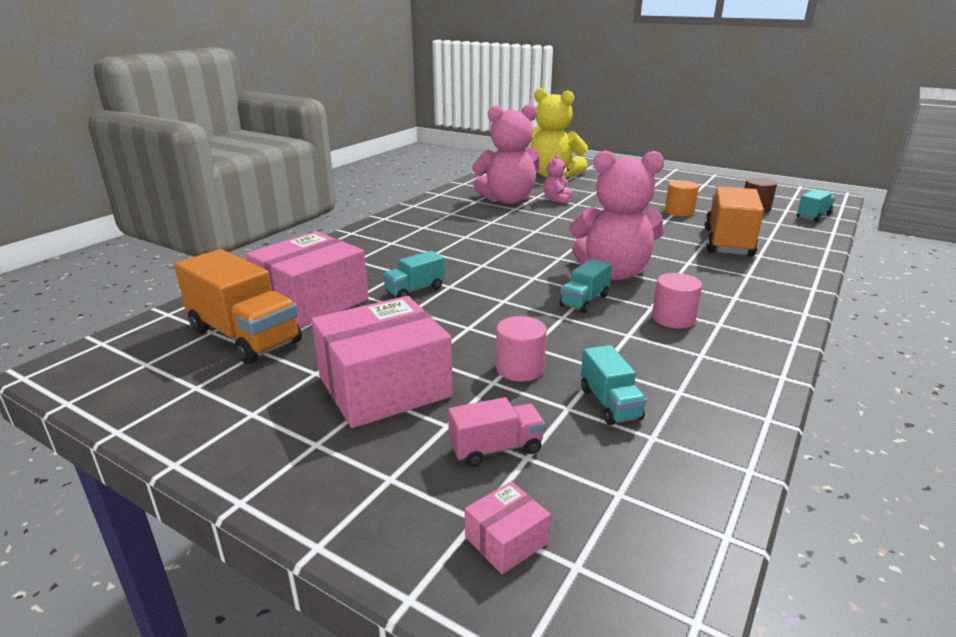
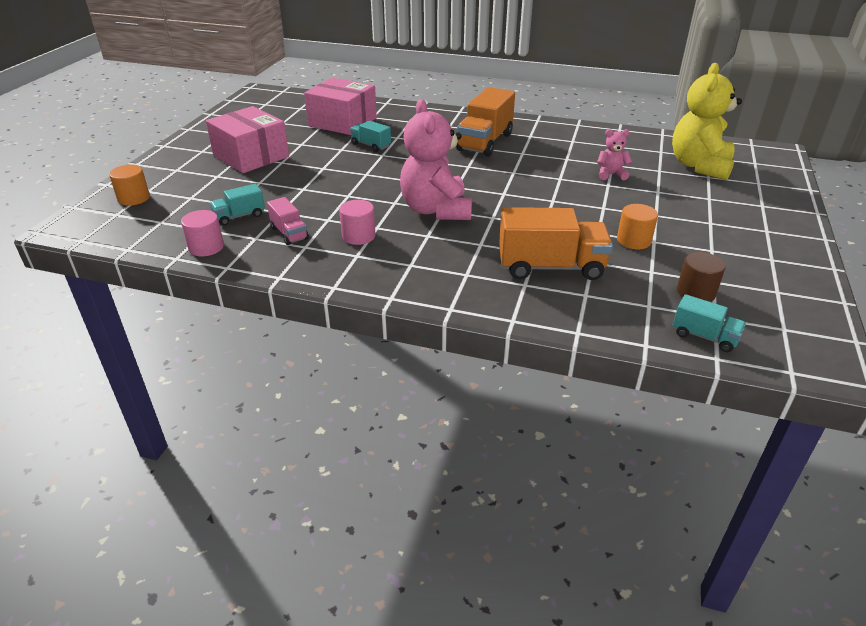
camera: 75 degrees right, 10 degrees up
orange truck [174,249,302,364] -> orange truck moved to [456,87,515,157]
pink truck [448,397,545,467] -> pink truck moved to [267,197,309,245]
pink box [465,481,551,574] -> orange cylinder [109,165,150,206]
pink teddy bear [472,104,540,204] -> none
pink cylinder [496,316,547,381] -> pink cylinder moved to [181,210,224,256]
turquoise truck [560,259,612,313] -> none

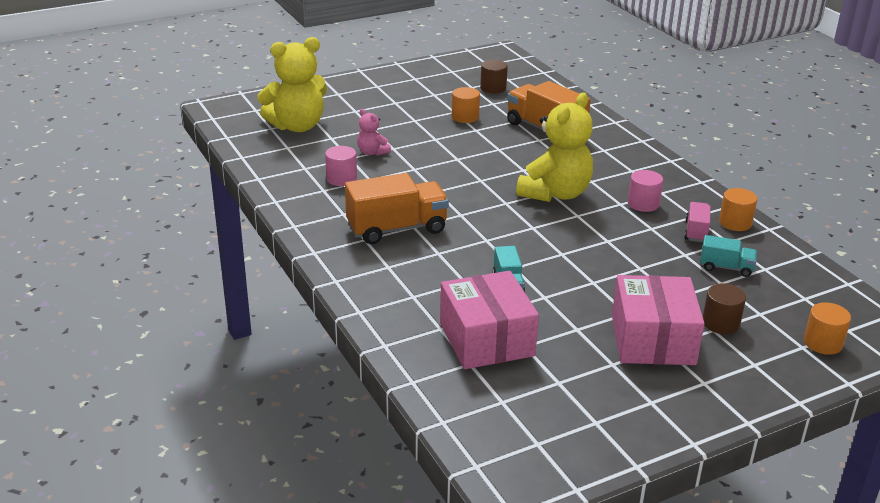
camera: 135 degrees left, 5 degrees down
pink cylinder [181,210,224,256] -> pink cylinder moved to [325,146,357,186]
pink teddy bear [400,99,472,220] -> yellow teddy bear [516,93,593,202]
turquoise truck [673,294,746,352] -> none
none -> brown cylinder [703,284,746,334]
none -> orange cylinder [719,188,757,231]

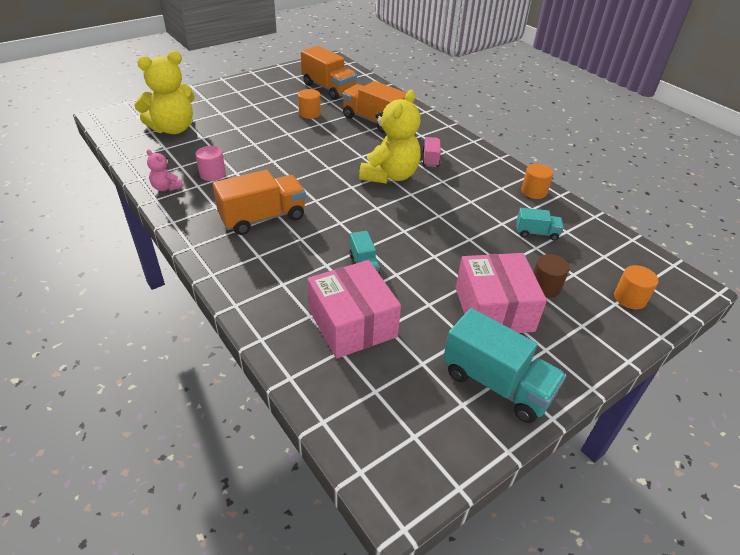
camera: 10 degrees left, 10 degrees up
pink teddy bear [357,109,391,156] -> pink teddy bear moved to [147,149,183,191]
brown cylinder [480,60,508,93] -> orange truck [301,46,357,100]
pink cylinder [628,170,663,212] -> none
pink truck [684,202,711,242] -> pink truck moved to [422,137,441,167]
none -> turquoise truck [443,308,567,423]

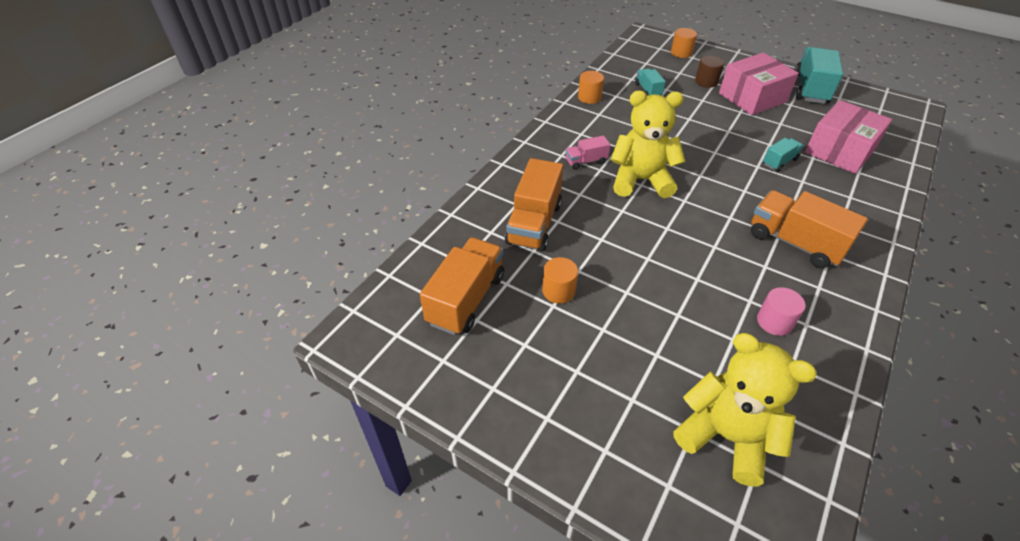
camera: 110 degrees left, 5 degrees up
pink teddy bear [147,149,183,191] -> none

